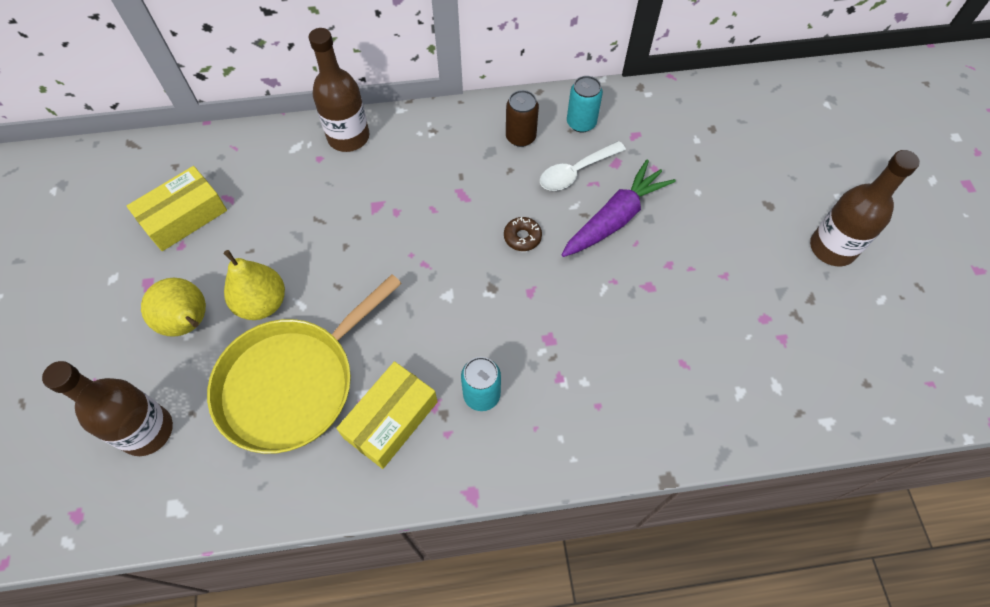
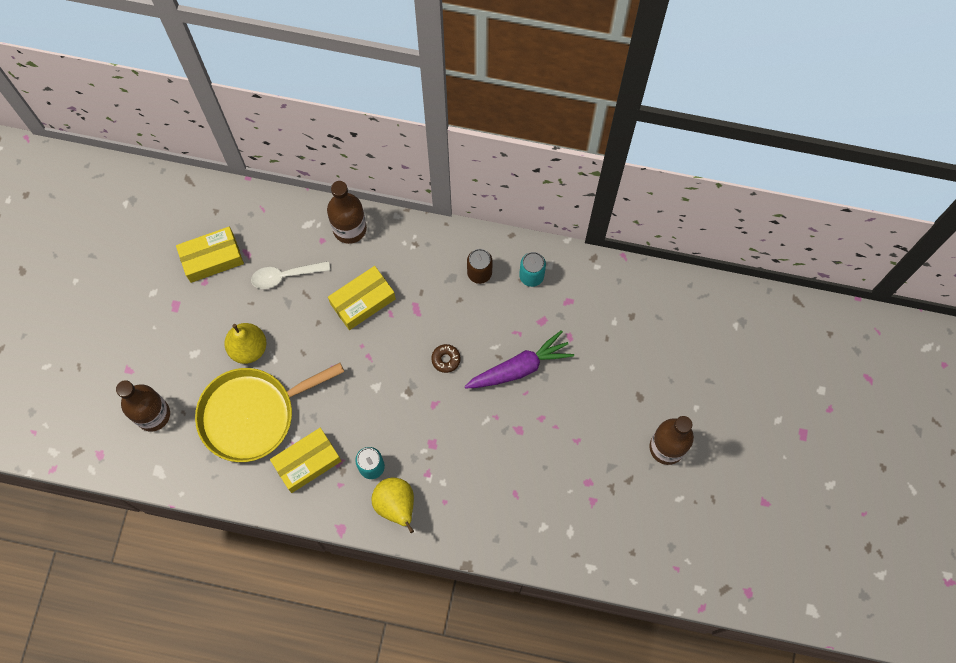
camera: 20 degrees right, 10 degrees up
yellow pear [141,278,206,337] -> yellow pear moved to [372,478,414,533]
white spoon [540,141,626,191] -> white spoon moved to [251,261,330,289]
none -> yellow box [328,266,396,330]

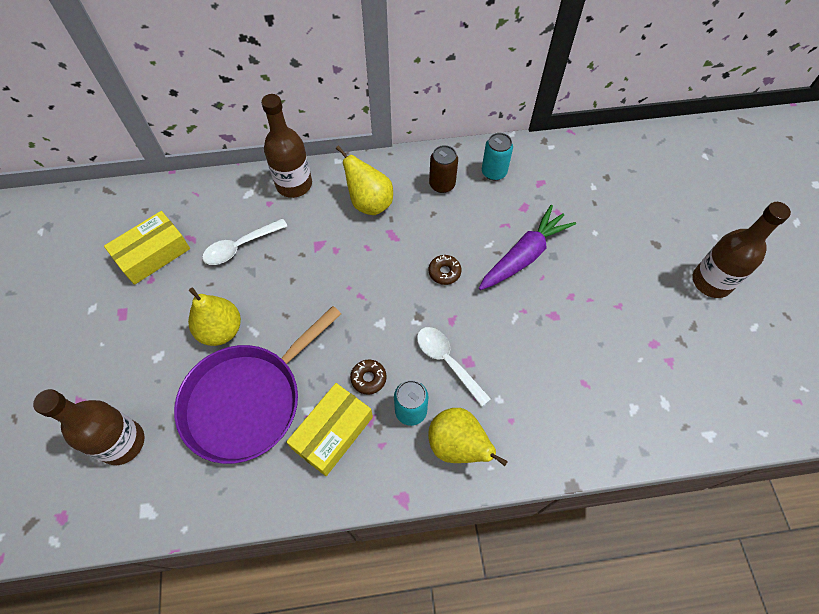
camera: 20 degrees left, 10 degrees down
yellow pan [195,363,344,462] -> purple pan [174,306,341,464]
yellow box [328,266,396,330] -> none
none -> yellow pear [336,145,393,215]
none -> brown donut [350,360,387,395]
none -> white spoon [417,327,491,407]

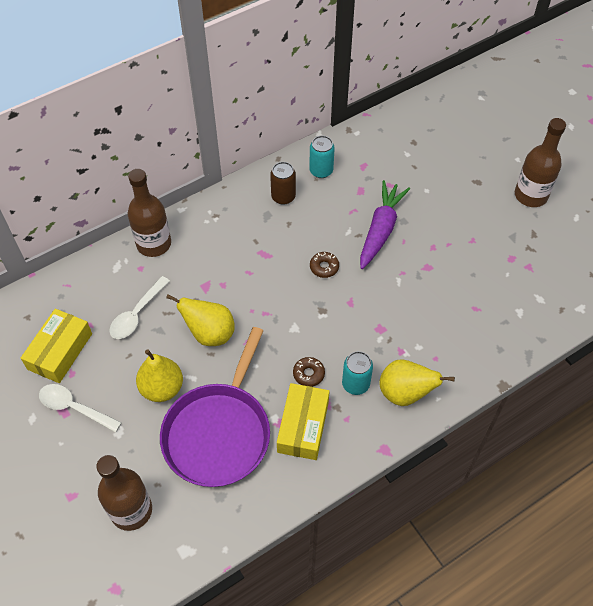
camera: 25 degrees left, 5 degrees down
yellow pear [336,145,393,215] -> yellow pear moved to [166,294,235,346]
white spoon [417,327,491,407] -> white spoon moved to [39,384,122,433]

